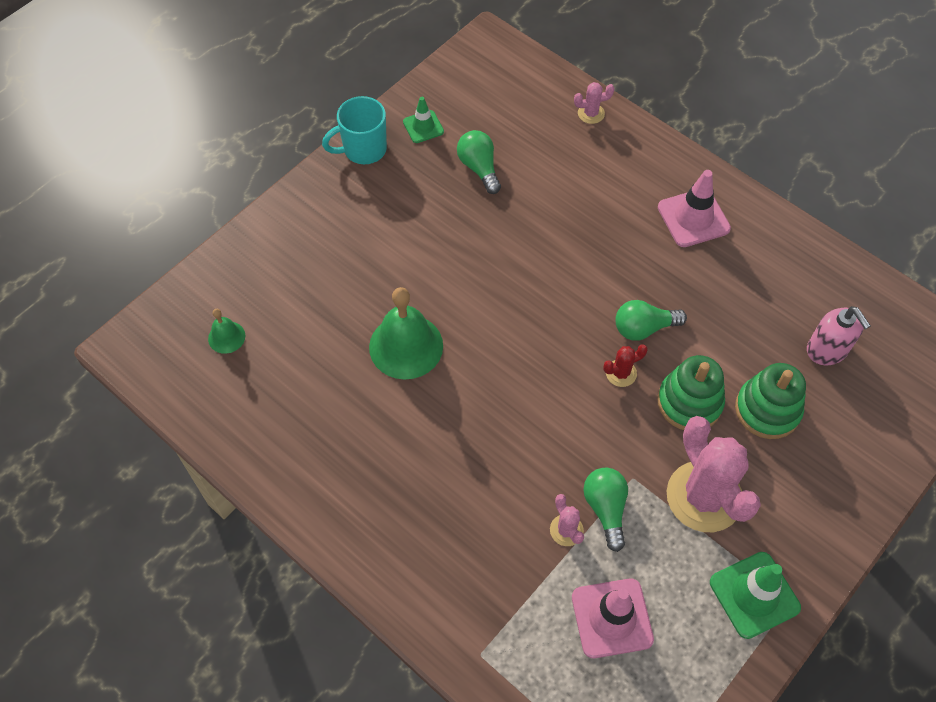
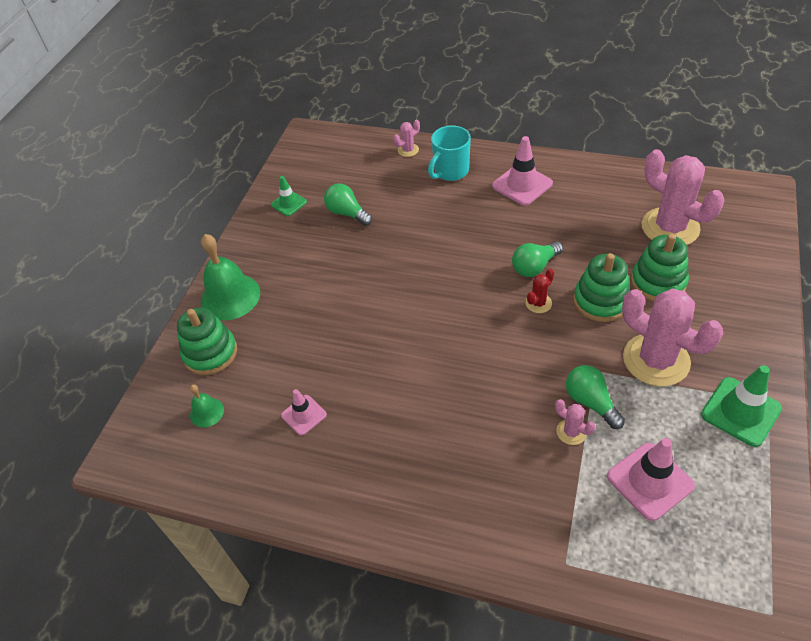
camera: 20 degrees left, 10 degrees down
turquoise mug [322,96,387,164] -> turquoise mug moved to [428,126,471,181]
green bell [369,287,443,379] -> green bell moved to [201,234,260,321]
pink soap dispenser [807,306,871,365] -> pink cactus [641,149,724,245]
none -> green stacking toy [177,307,237,375]
none -> pink traffic cone [281,389,327,436]

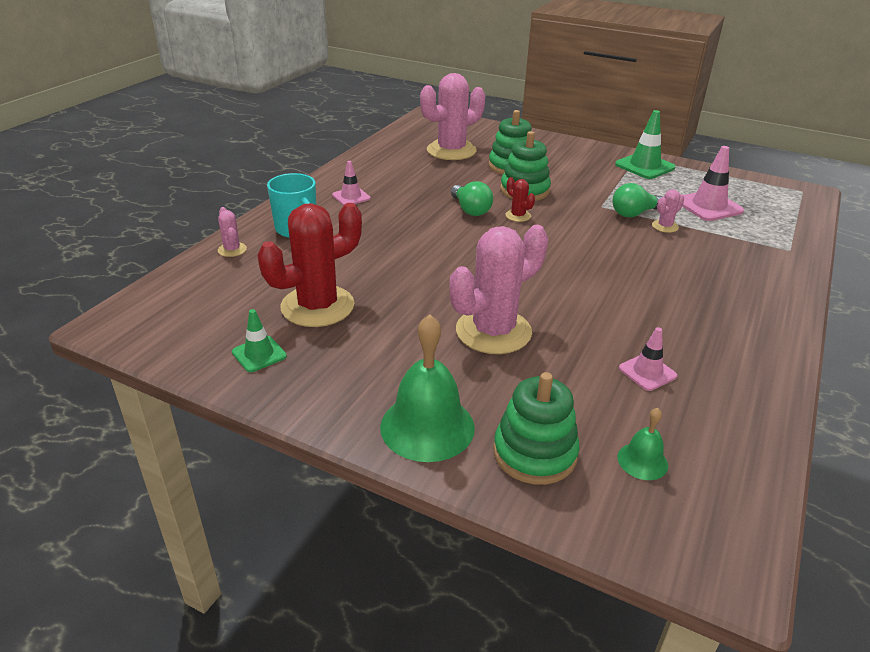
camera: 85 degrees left, 15 degrees down
green light bulb [324,183,372,226] -> red cactus [257,203,362,327]
pink traffic cone [492,136,553,206] -> pink traffic cone [332,161,371,205], size x0.61
pink cactus [622,288,723,386] -> pink cactus moved to [450,225,548,354]

